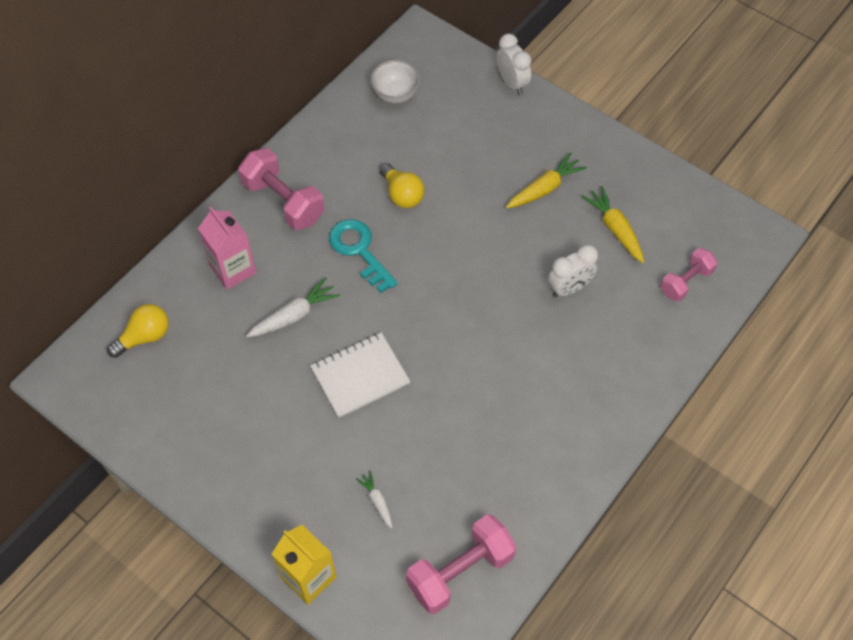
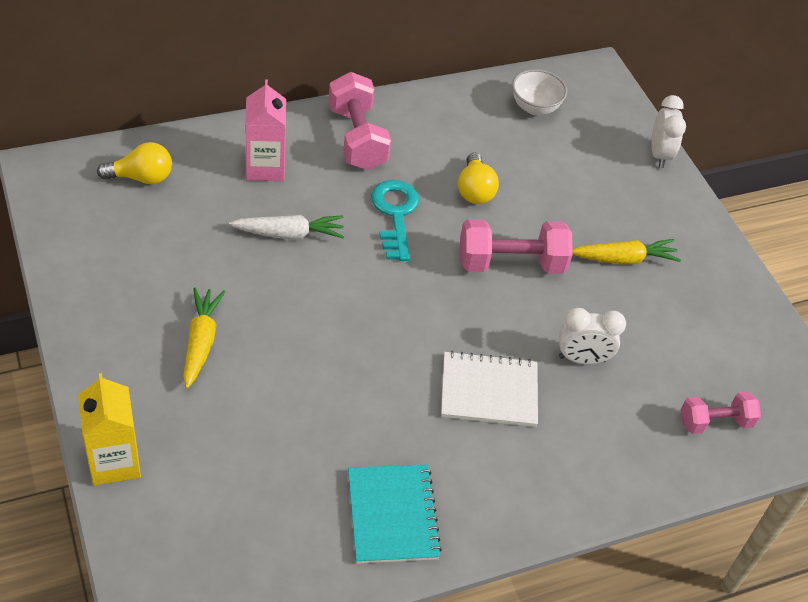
camera: 25 degrees right, 10 degrees down
white notebook [310,332,410,418] -> white notebook moved to [441,351,538,427]
white carrot [356,471,392,529] -> none
pink dumbbell [406,514,516,614] -> pink dumbbell moved to [460,219,573,274]
yellow carrot [581,186,644,263] -> yellow carrot moved to [183,287,225,389]
none -> turquoise notebook [348,464,442,564]

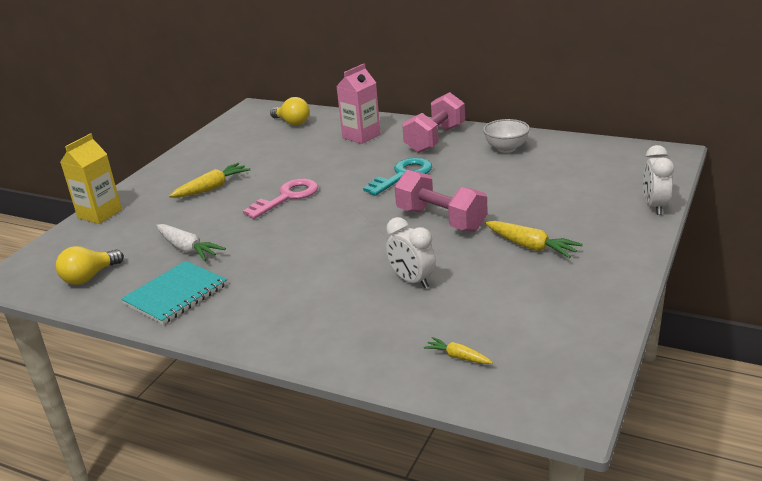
camera: 55 degrees right, 20 degrees down
white carrot [229,215,344,239] -> white carrot moved to [156,224,226,261]
white notebook [441,351,538,427] -> none
yellow light bulb [458,153,499,204] -> yellow light bulb moved to [56,246,124,285]
white bowl [512,69,567,115] -> white bowl moved to [483,119,530,153]
white clock [651,95,686,168] -> white clock turned 135 degrees clockwise [643,145,674,215]
pink dumbbell [681,391,761,434] -> yellow carrot [424,337,493,364]
none -> pink key [243,179,318,219]

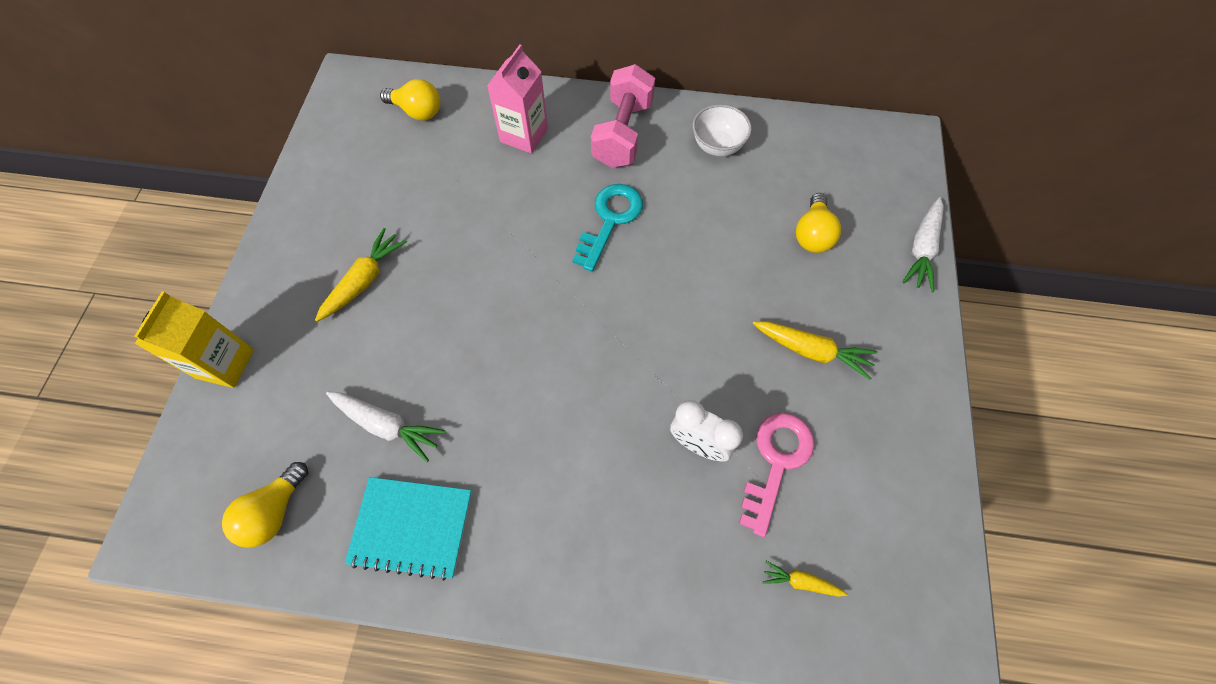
camera: 20 degrees left, 35 degrees up
turquoise notebook [121,261,227,325] -> turquoise notebook turned 75 degrees clockwise [345,477,472,581]
pink key [243,179,318,219] -> pink key moved to [739,413,814,537]
pink dumbbell [395,170,487,232] -> none
white clock [643,145,674,215] -> white carrot [902,197,944,293]
none -> yellow light bulb [796,193,841,253]

